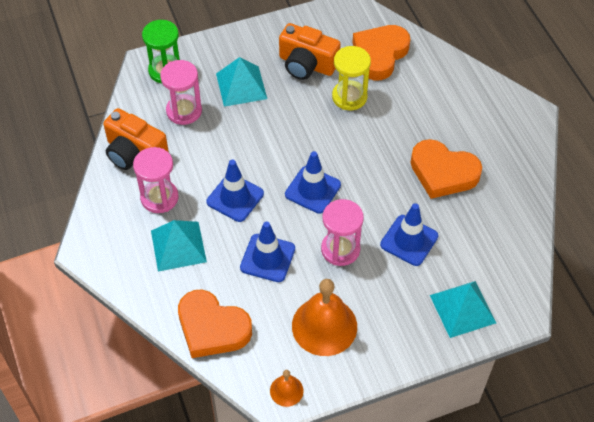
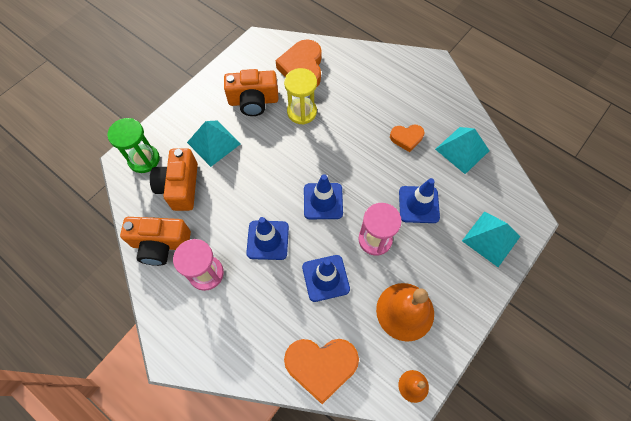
camera: 30 degrees left, 10 degrees up
turquoise pyramid [151,220,207,272] -> turquoise pyramid moved to [435,127,490,174]
pink hourglass [160,60,202,125] -> orange camera [150,148,198,211]
orange heart [410,139,482,199] -> orange heart [390,125,424,152], size x0.57

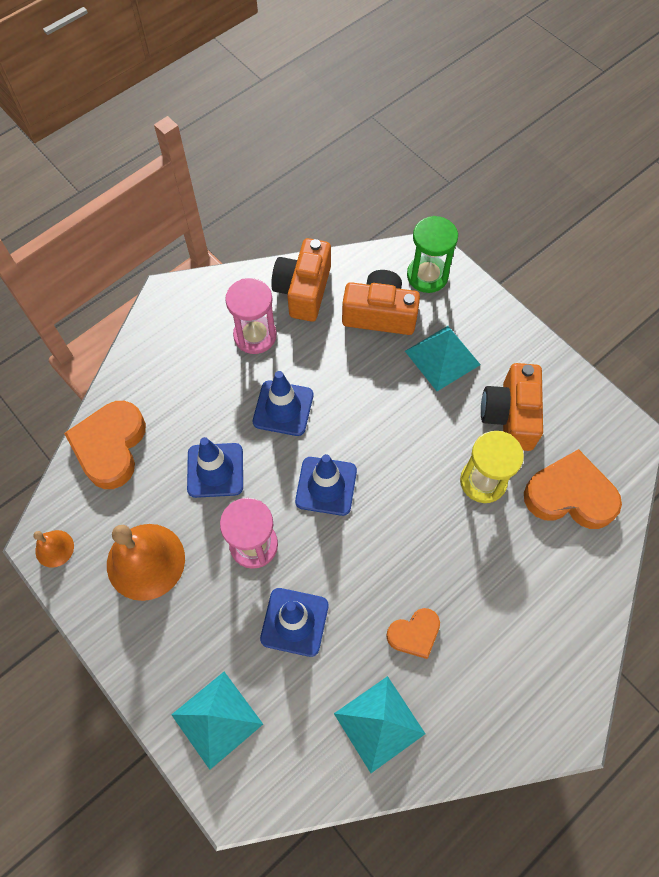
camera: 100 degrees right, 0 degrees up
orange heart [390,125,424,152] -> orange heart turned 120 degrees counterclockwise [386,608,440,659]

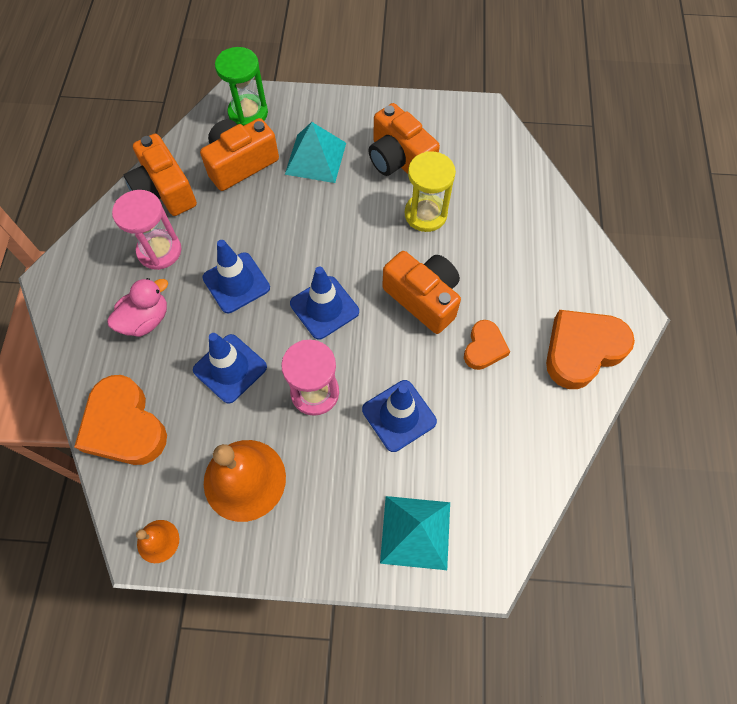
camera: 45 degrees left, 0 degrees up
turquoise pyramid [334,676,425,773] -> none
orange heart [524,449,622,529] -> orange heart moved to [546,310,635,389]
none -> pink duck [107,278,168,337]
none -> orange camera [382,251,461,334]

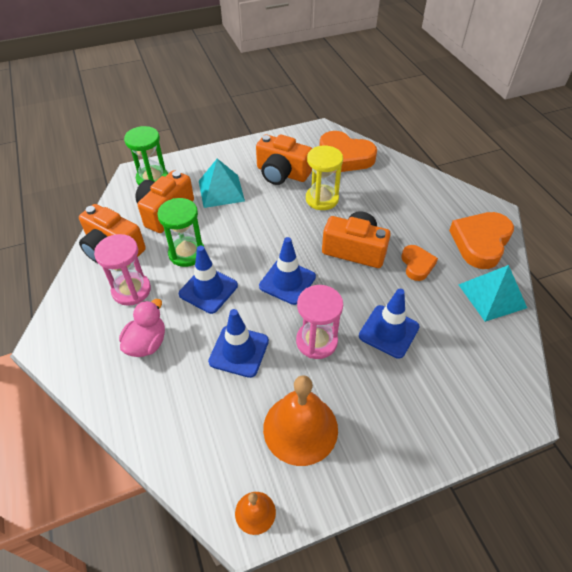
camera: 25 degrees left, 15 degrees down
orange heart [74,375,167,465] -> orange heart moved to [319,131,377,173]
turquoise pyramid [380,496,450,570] -> turquoise pyramid moved to [458,265,527,322]
none -> green hourglass [157,198,204,267]

